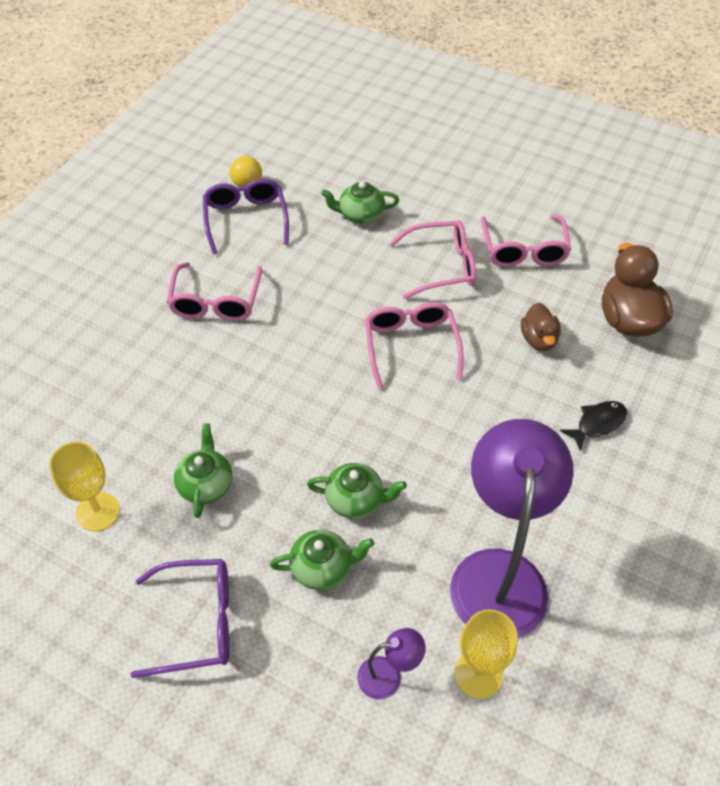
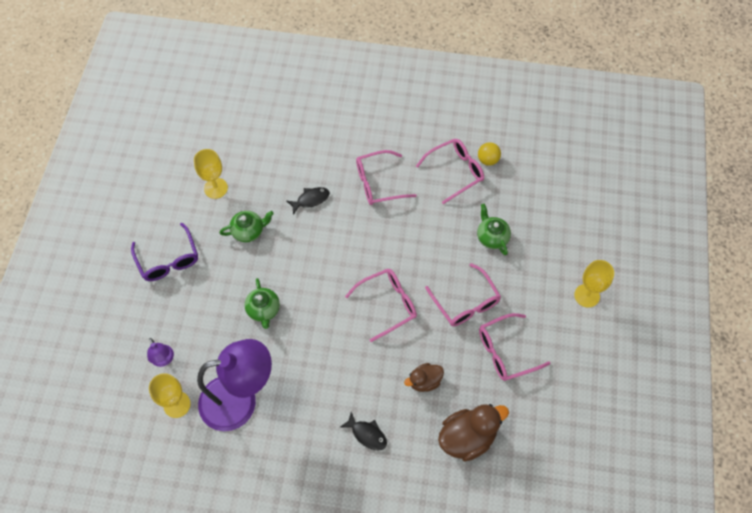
camera: 70 degrees right, 10 degrees up
purple glasses [203,179,289,255] -> pink glasses [416,139,484,204]
green teapot [270,530,374,590] -> none
none -> black fish [287,187,330,215]
none -> yellow goblet [574,260,614,308]

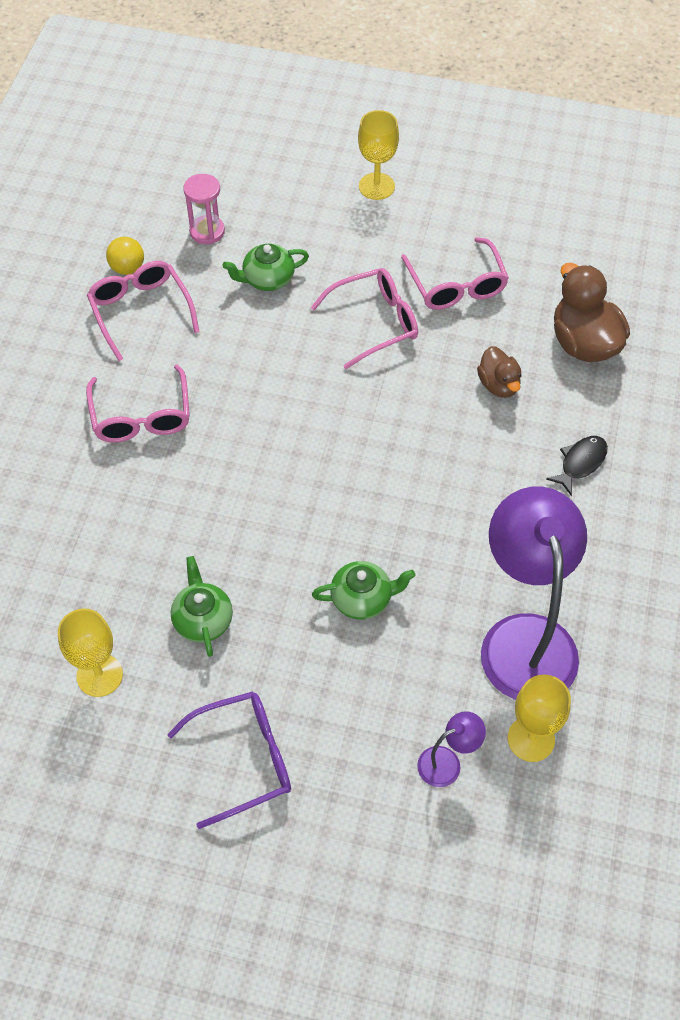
camera: 85 degrees left, 5 degrees down
black fish [287,187,330,215] -> none
pink glasses [345,269,417,342] -> none
none -> pink hourglass [183,174,225,244]

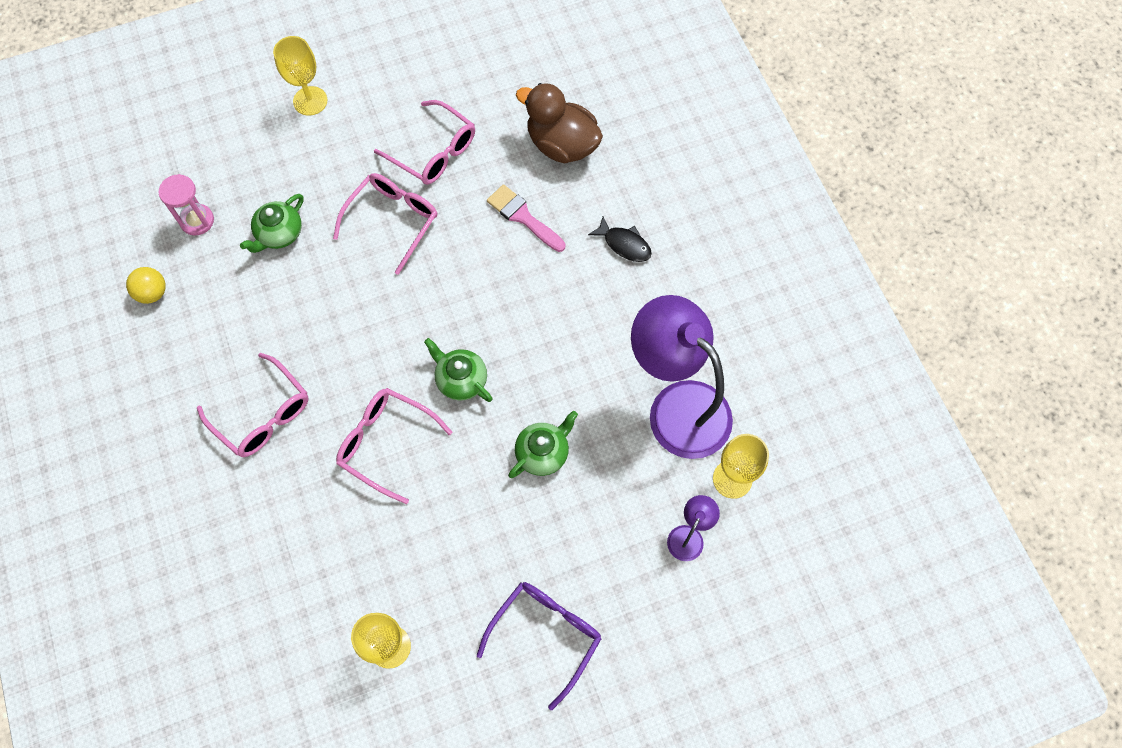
camera: 35 degrees left, 10 degrees up
pink glasses [87,261,199,361] -> pink glasses moved to [336,388,452,504]
green teapot [171,556,233,657] -> green teapot moved to [424,338,493,402]
brown duck [477,346,521,398] -> pink brush [487,184,565,252]
black fish [546,436,608,496] -> black fish turned 120 degrees clockwise [588,216,652,262]

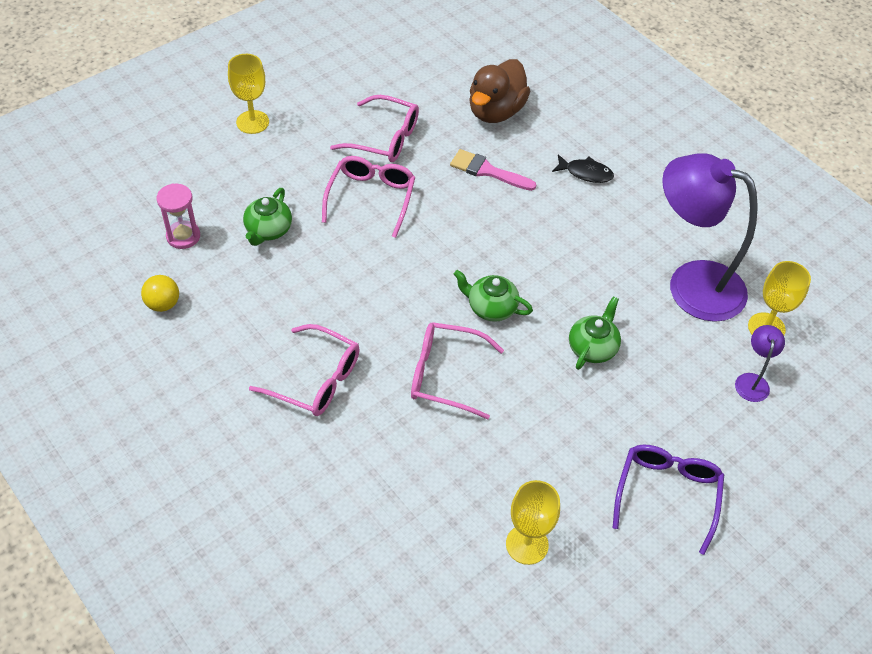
camera: 20 degrees left, 15 degrees down
brown duck [516,83,603,164] -> brown duck turned 75 degrees counterclockwise [469,59,530,123]

